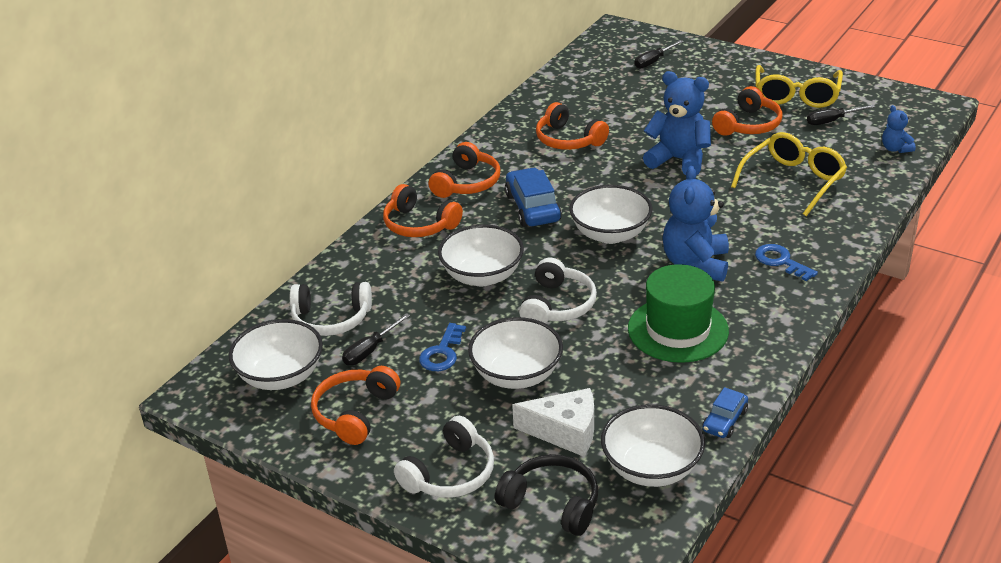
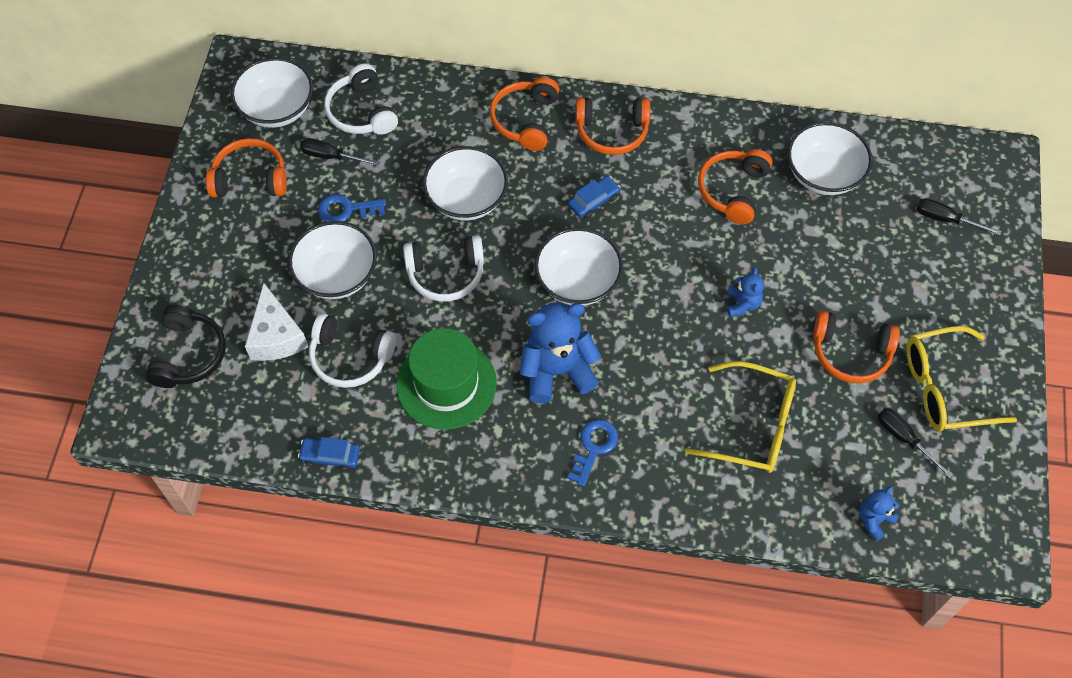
camera: 65 degrees right, 25 degrees up
white headphones [394,416,494,498] -> white headphones moved to [309,313,396,388]
blue car [505,168,562,227] -> blue car [568,176,621,219], size x0.58
white bowl [601,404,705,487] -> white bowl moved to [788,122,873,195]
blue teddy bear [643,71,711,175] -> blue teddy bear [727,267,764,317], size x0.50

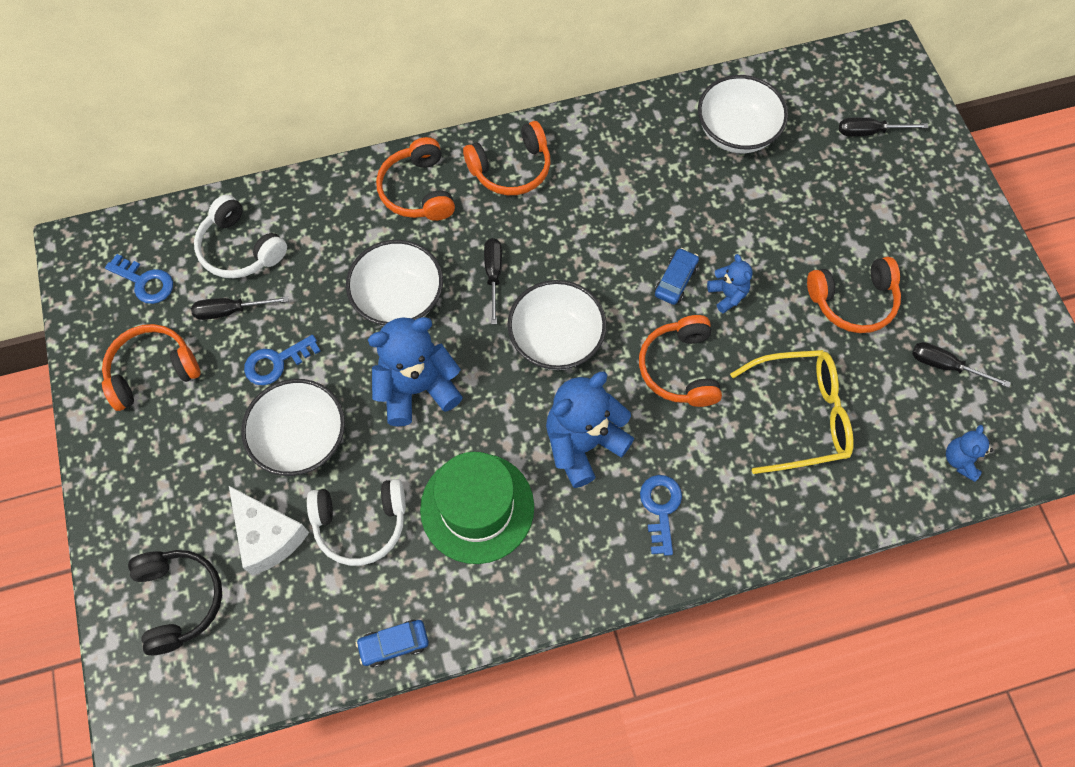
camera: 25 degrees left, 5 degrees up
white bowl [231,57,313,128] -> blue key [105,254,173,304]
white headphones [403,235,484,301] -> blue teddy bear [368,317,463,426]
blue car [568,176,621,219] -> blue car moved to [655,248,699,305]
orange headphones [698,149,773,225] -> orange headphones moved to [639,315,722,407]
yellow glasses [906,326,1017,432] -> none
none -> black screwdriver [484,238,502,324]

